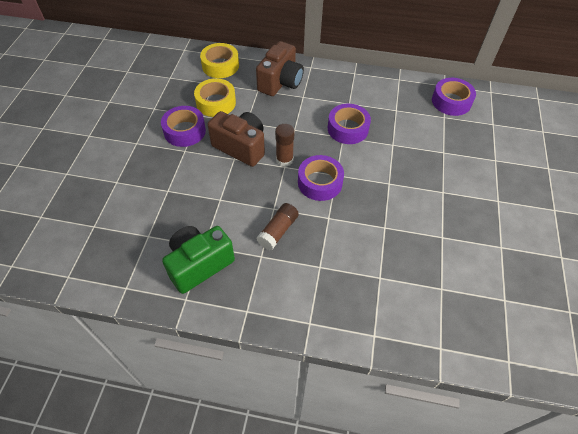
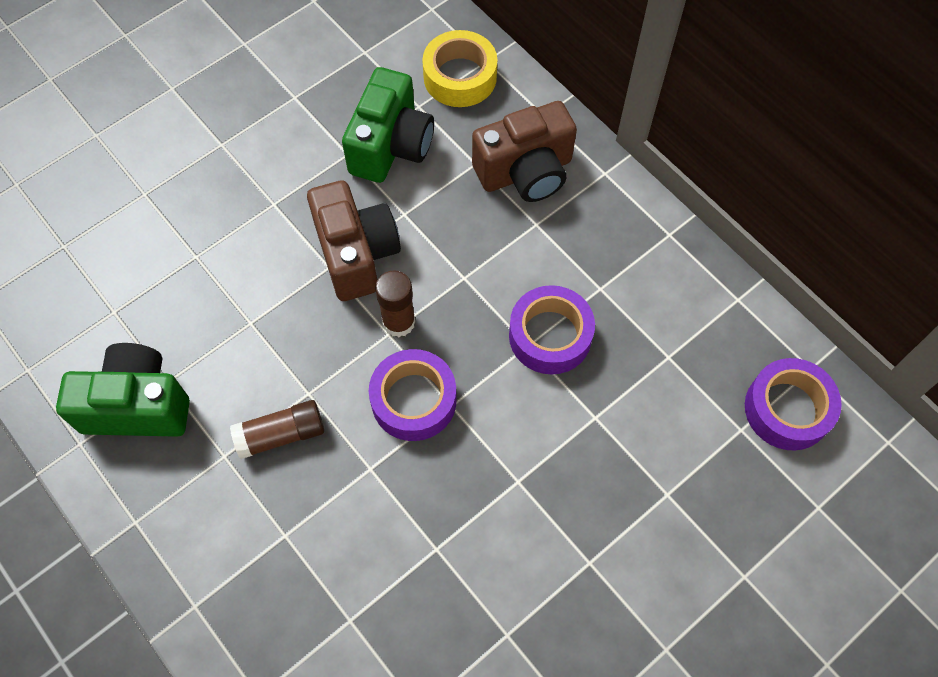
camera: 40 degrees right, 10 degrees up
purple tape [161,106,206,147] -> none
yellow tape [194,78,236,117] -> green camera [342,67,434,183]

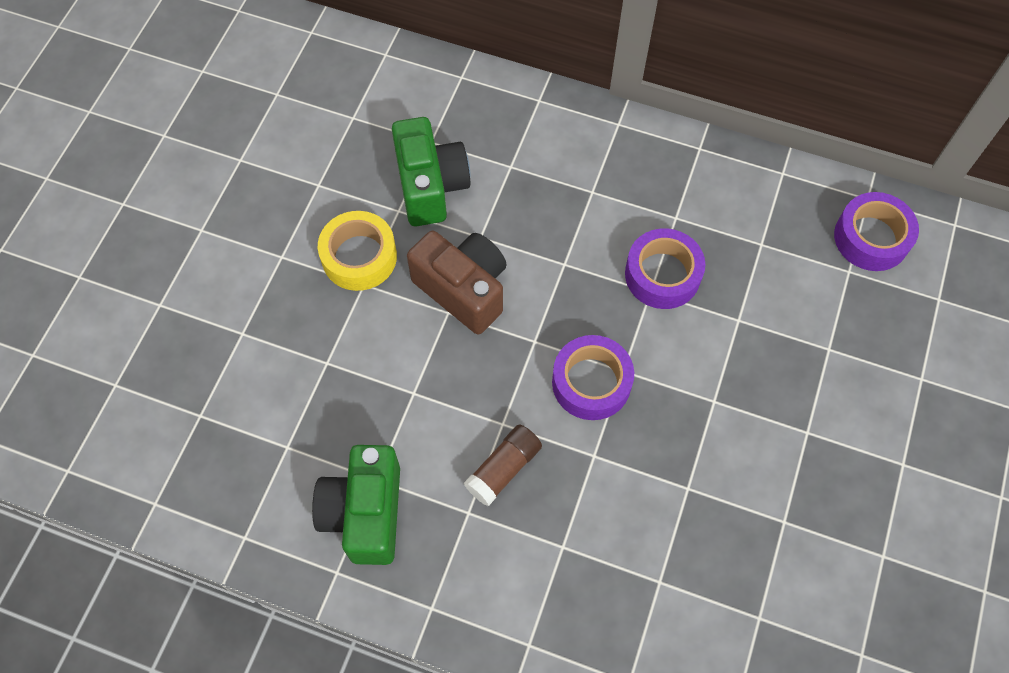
camera: 30 degrees left, 0 degrees up
green camera [56,343,190,437] -> green camera turned 60 degrees counterclockwise [312,445,400,565]
brown glue stick [375,270,416,337] -> none
yellow tape [422,30,497,107] -> yellow tape moved to [318,211,397,291]
brown camera [472,101,577,202] -> none

